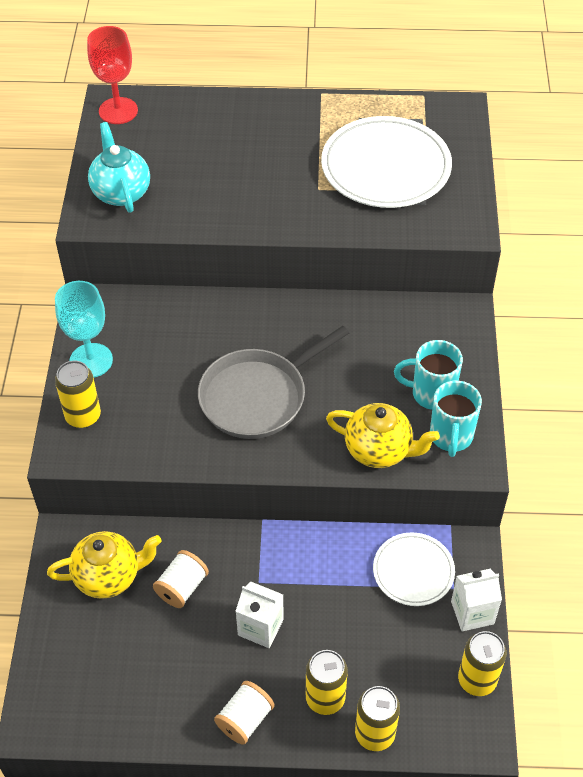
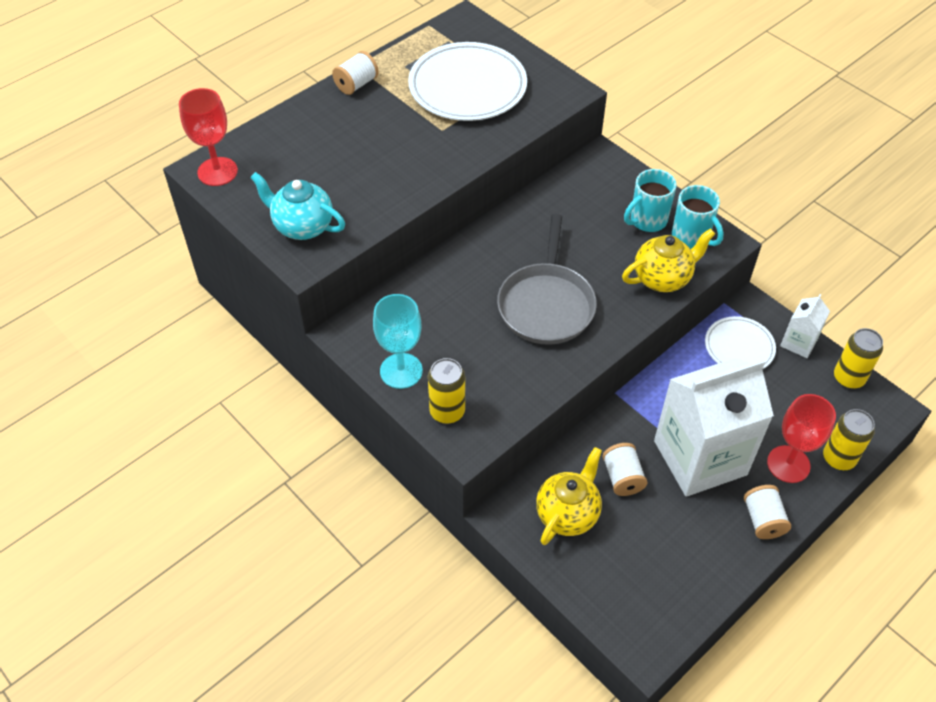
camera: 45 degrees left, 0 degrees up
white carton [236,582,284,648] -> white carton [654,358,774,497], size x2.23
yellow can [306,650,348,715] -> red goblet [767,394,836,483]
none -> white spool [332,51,379,95]

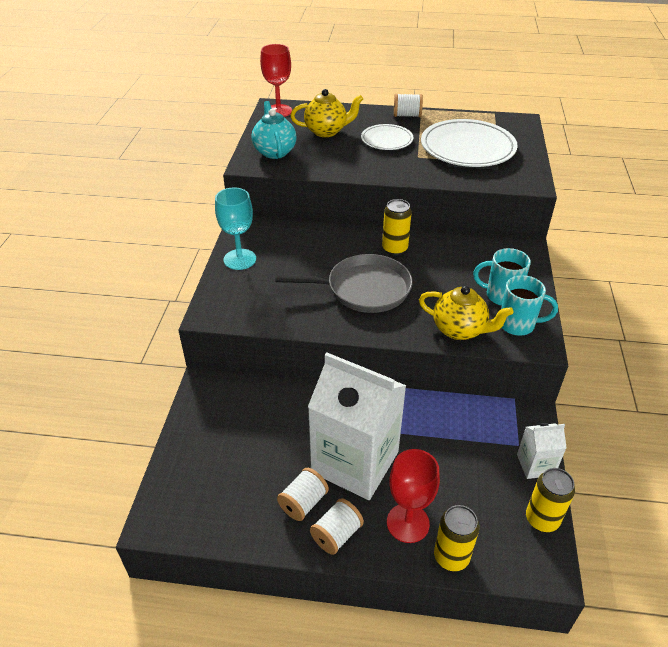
camera: 50 degrees right, 10 degrees down
yellow can [428,358,465,424] -> yellow can moved to [382,199,412,255]
grey pan [497,214,597,345] -> grey pan turned 150 degrees counterclockwise [276,254,413,313]
yellow teapot [536,447,602,545] -> yellow teapot moved to [290,89,363,137]
white spool [603,443,647,496] -> white spool moved to [277,468,329,521]
turquoise mug [672,185,724,249] -> turquoise mug turned 90 degrees counterclockwise [501,275,558,336]
white plate [705,316,776,369] -> white plate moved to [361,124,413,150]

